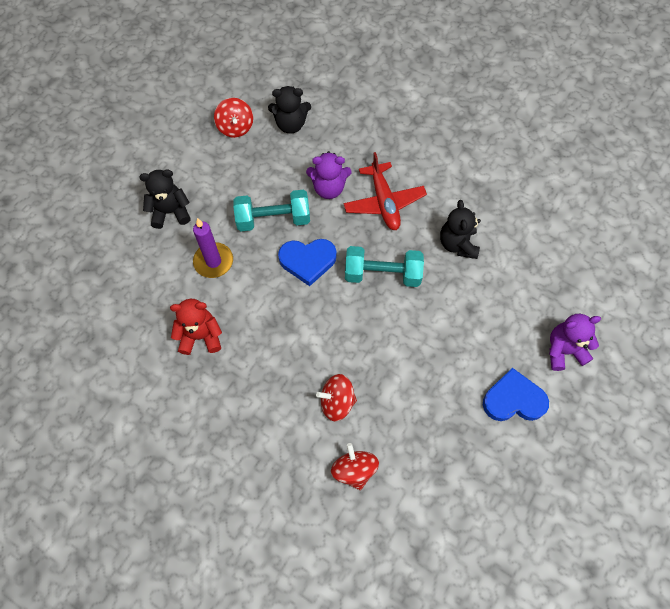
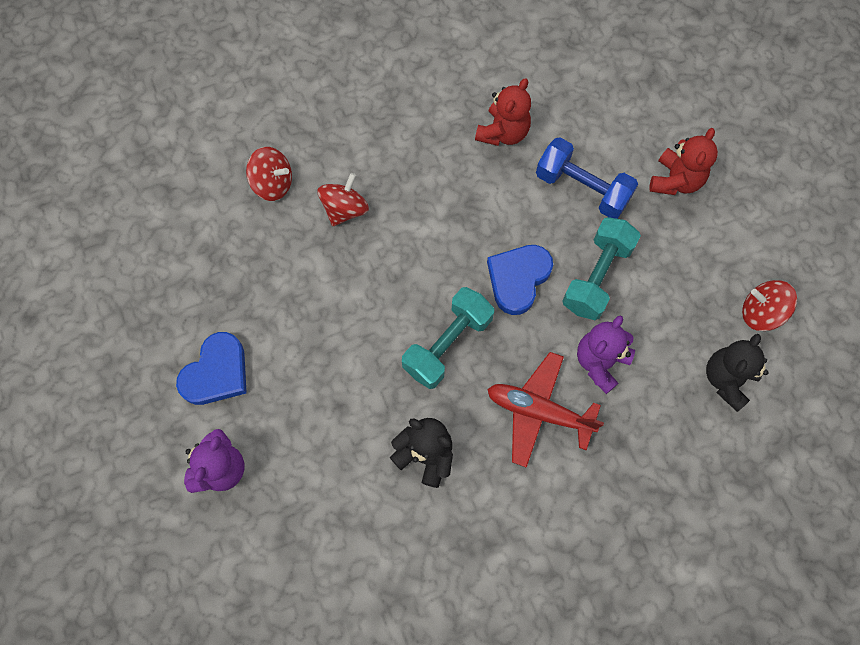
camera: 125 degrees right, 5 degrees up
black teddy bear [139,170,191,229] -> red teddy bear [649,128,718,195]
purple candle [193,218,233,278] -> blue dumbbell [536,137,638,219]

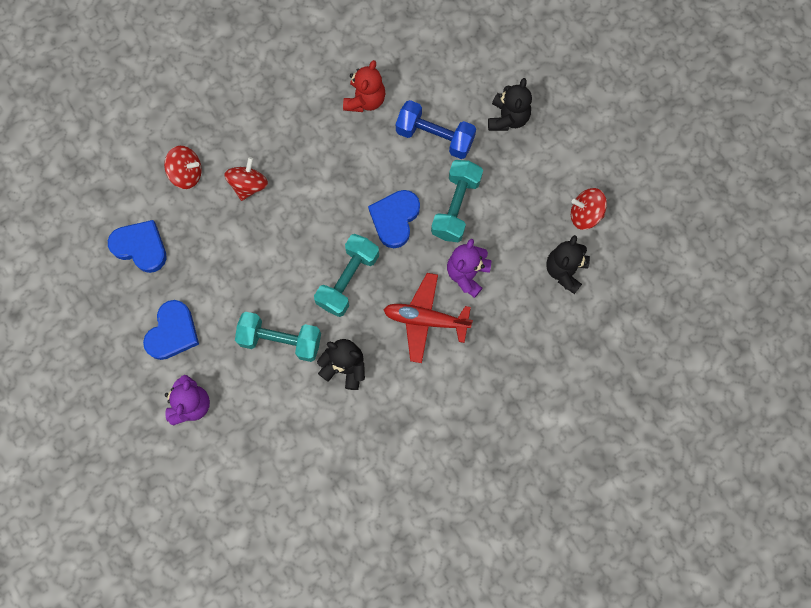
camera: 10 degrees left, 5 degrees up
red teddy bear [649,128,718,195] -> black teddy bear [488,78,532,131]
none -> blue heart [108,220,167,273]
none -> turquoise dumbbell [235,312,321,362]

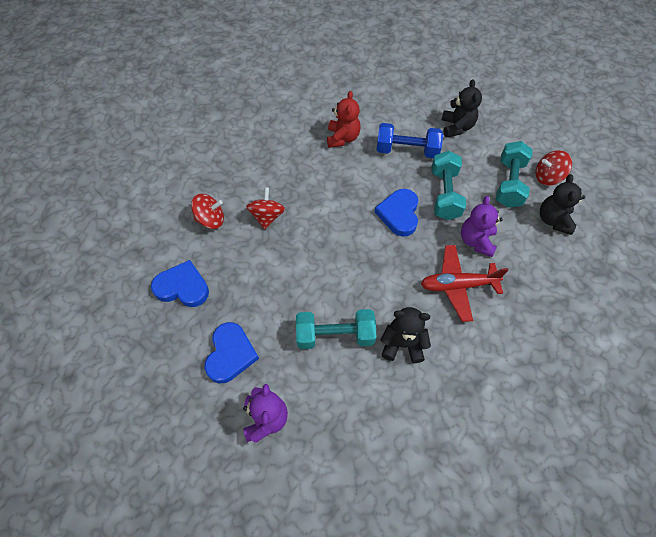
camera: 15 degrees left, 15 degrees down
turquoise dumbbell [314,234,379,317] -> turquoise dumbbell moved to [496,141,533,208]

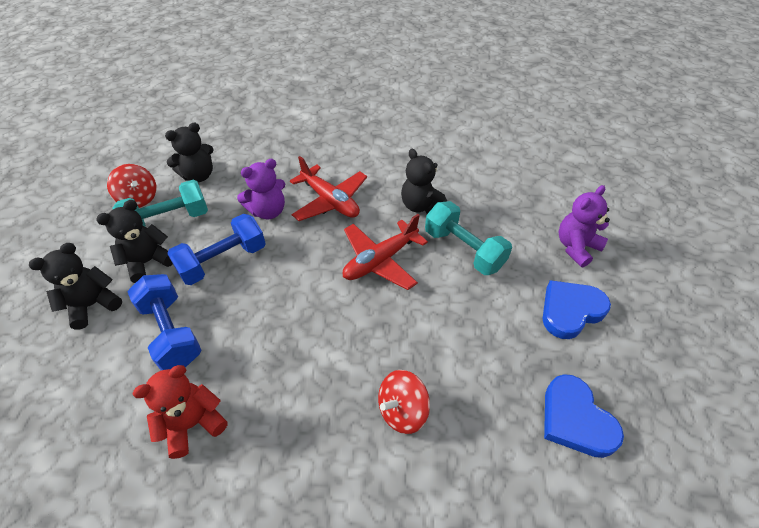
camera: 130 degrees left, 10 degrees down
red spinning top [191,194,224,229] -> none
blue heart [375,189,418,237] -> none
turquoise dumbbell [432,151,466,220] -> blue dumbbell [167,214,266,285]
none -> black teddy bear [96,200,173,283]
none -> red plane [343,214,428,290]

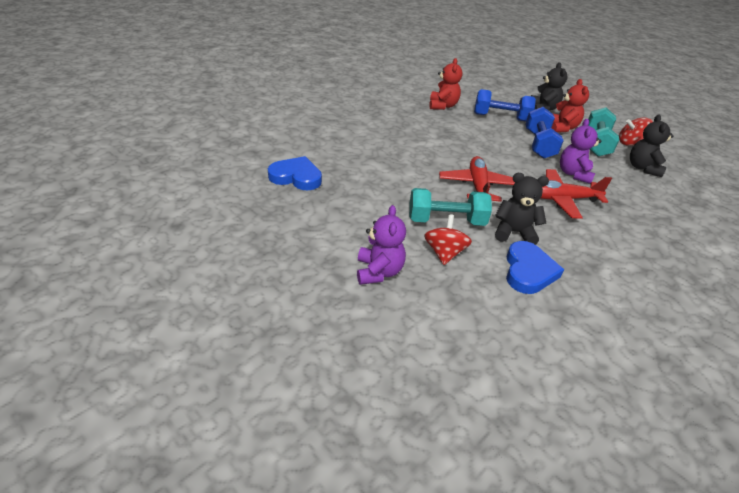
camera: 130 degrees right, 10 degrees down
black teddy bear [96,200,173,283] -> red teddy bear [552,79,589,133]
red spinning top [378,370,430,434] -> red spinning top moved to [424,214,472,265]
blue heart [543,280,611,339] -> blue heart moved to [506,241,564,294]

